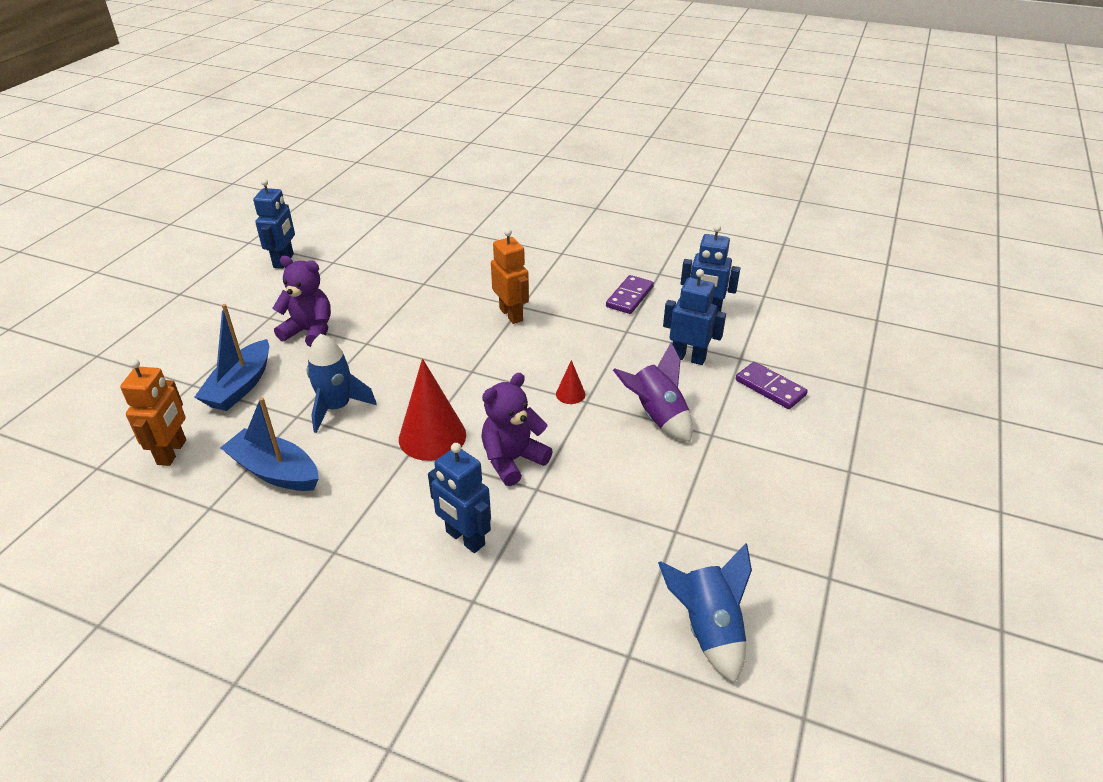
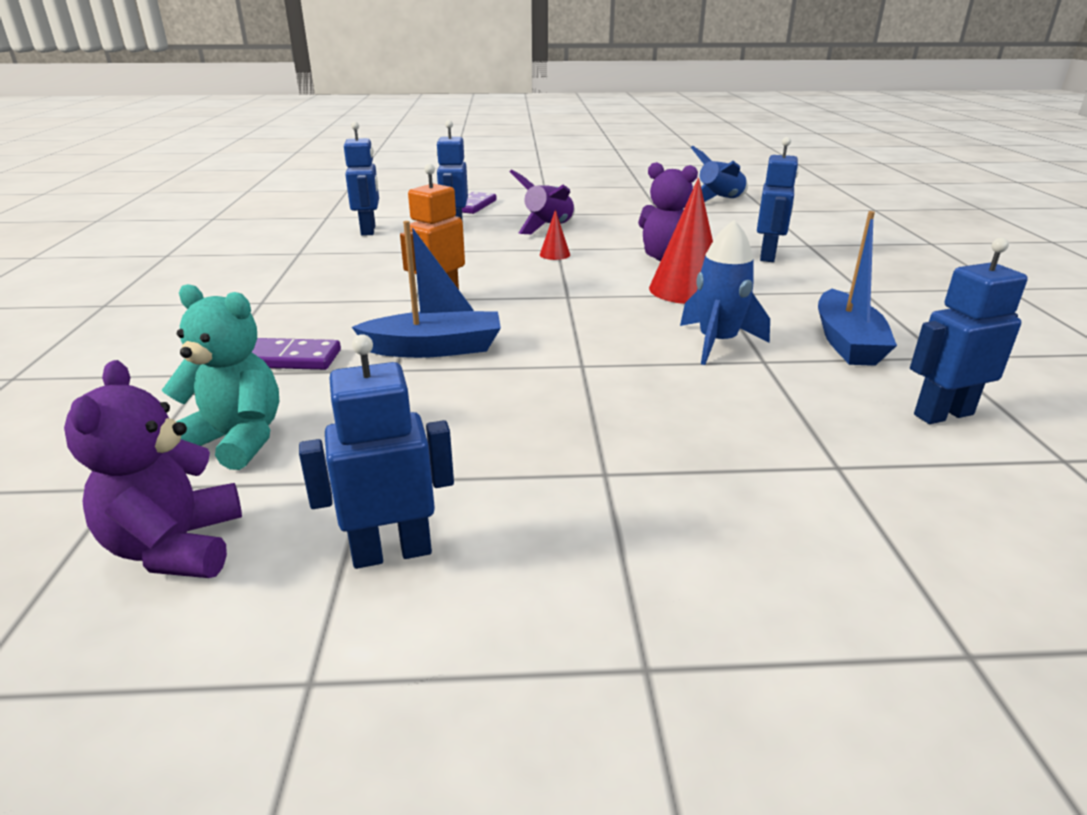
camera: 115 degrees left, 10 degrees down
orange robot [120,359,186,466] -> blue robot [910,238,1028,424]
blue boat [194,304,269,411] -> blue boat moved to [352,221,501,358]
purple teddy bear [272,256,331,347] -> purple teddy bear moved to [64,360,242,578]
purple domino [606,275,654,314] -> purple domino moved to [252,338,341,370]
none -> turquoise teddy bear [162,284,279,470]

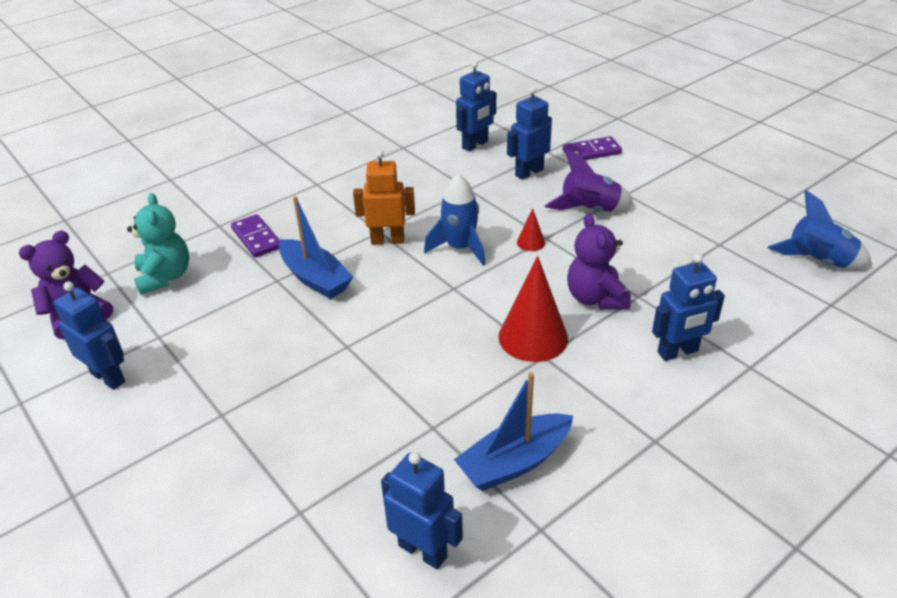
camera: 55 degrees right, 10 degrees up
blue rocket [680,220,770,365] -> blue rocket moved to [424,174,485,266]

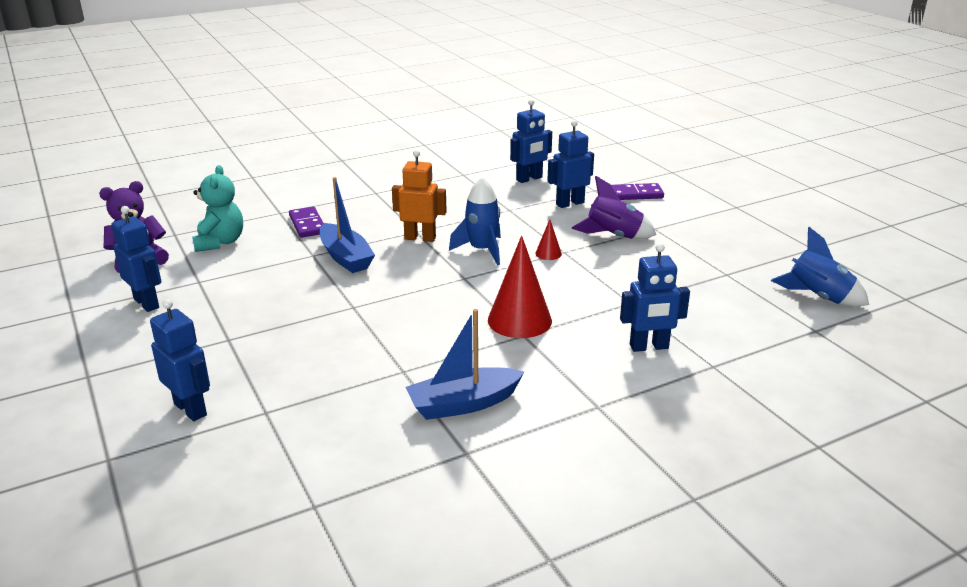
camera: 10 degrees right, 10 degrees down
blue robot [381,452,463,569] -> blue robot moved to [150,299,210,421]
purple teddy bear [567,213,631,310] -> none

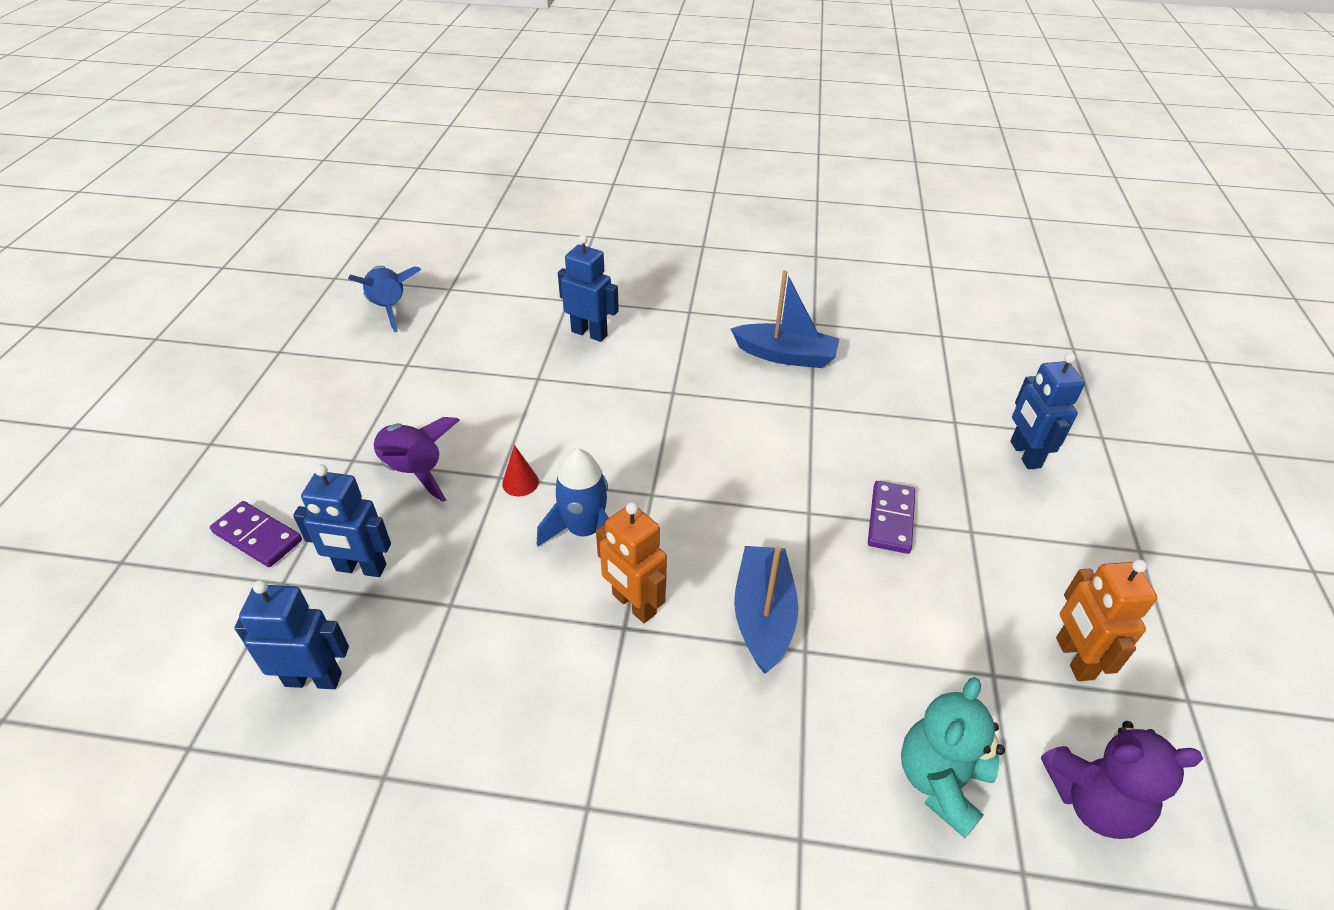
camera: 145 degrees left, 15 degrees up
blue robot [111,206,161,312] -> orange robot [1056,559,1157,681]
purple domino [289,207,324,238] -> purple domino moved to [868,481,915,554]
red cone [488,235,552,338] -> none

